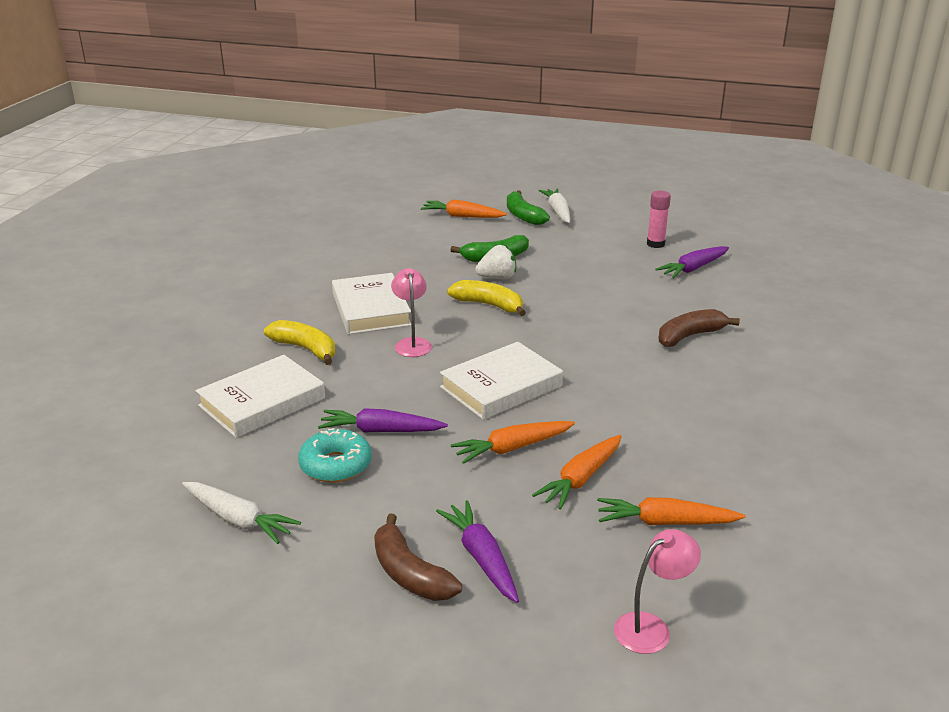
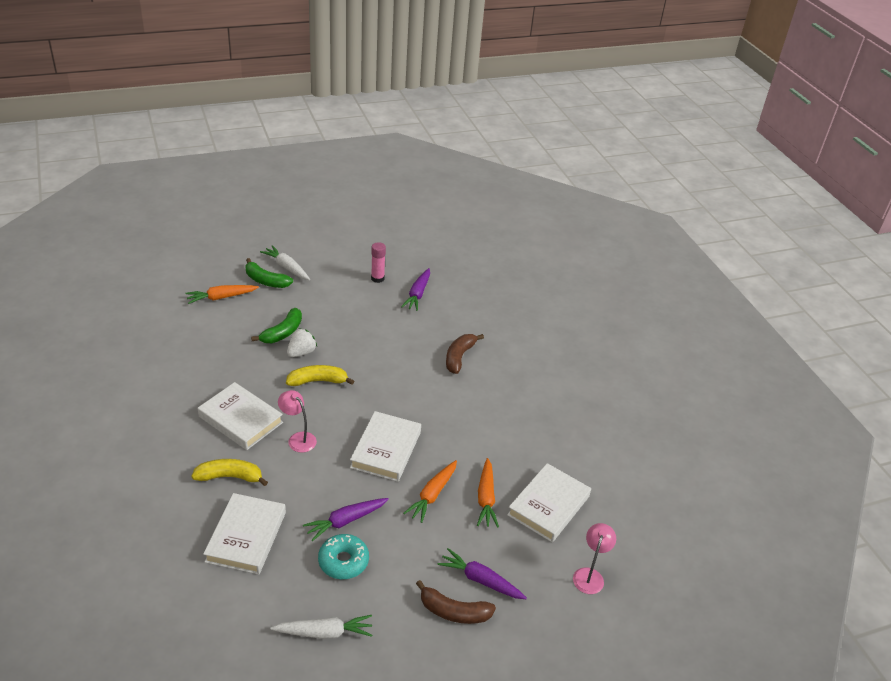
camera: 40 degrees left, 10 degrees up
orange carrot [597,497,746,525] -> white book [507,463,591,542]

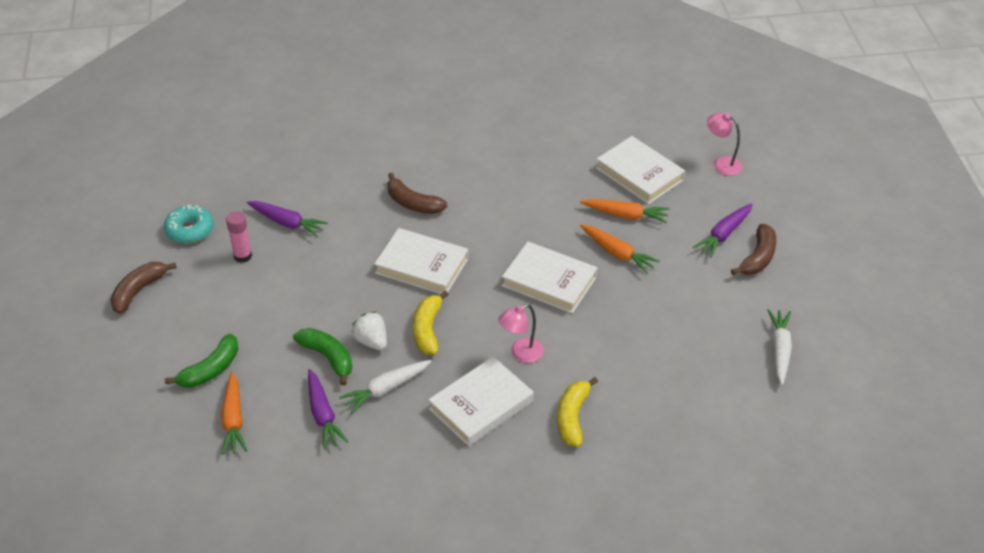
camera: 75 degrees left, 5 degrees up
white book [203,493,286,575] -> white book moved to [374,228,469,294]
white carrot [260,245,310,280] -> white carrot moved to [339,360,431,413]
purple carrot [303,498,389,541] -> purple carrot moved to [308,369,348,449]
turquoise donut [318,534,369,579] -> turquoise donut moved to [164,205,214,244]
none -> brown banana [110,262,177,314]

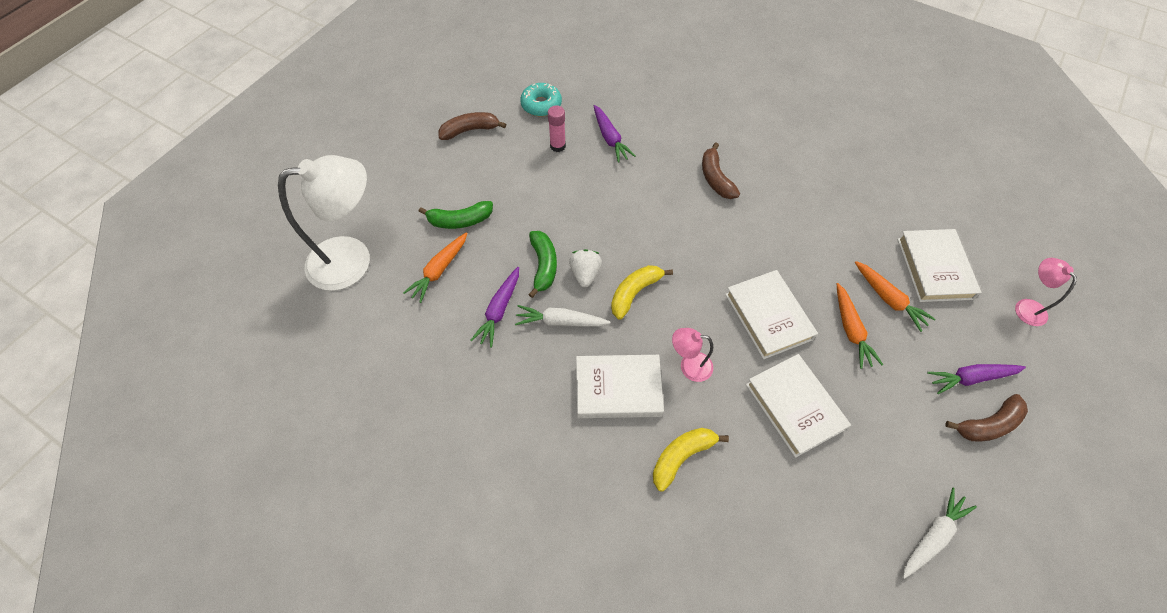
camera: 40 degrees right, 15 degrees up
white book [374,228,469,294] -> white book moved to [746,354,851,458]
none -> white lamp [278,155,370,291]

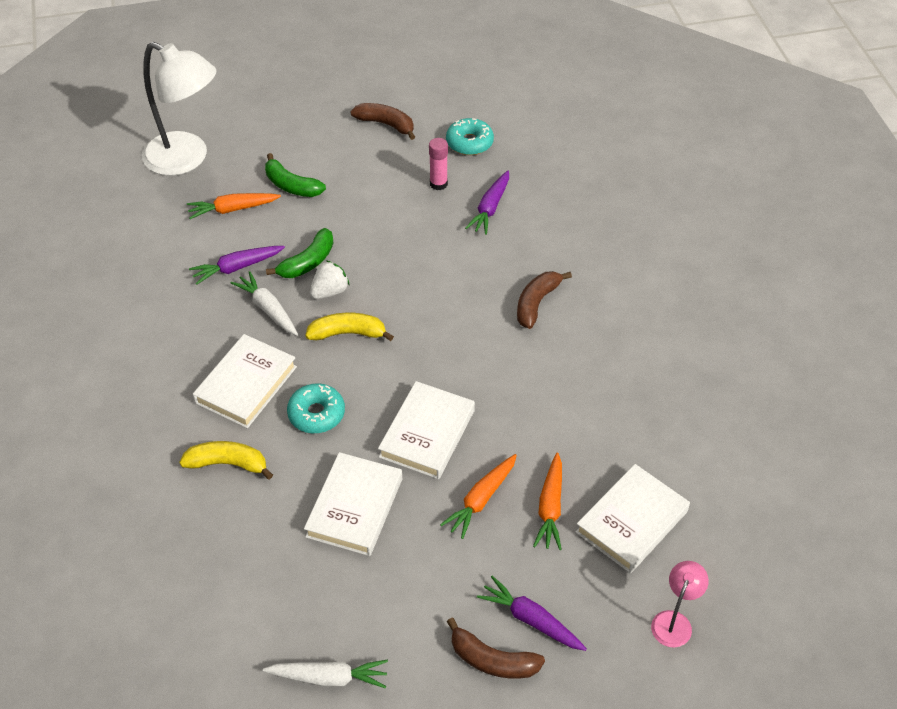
camera: 45 degrees right, 10 degrees down
white book [576,355,664,418] -> white book turned 75 degrees clockwise [193,334,297,428]
pink lamp [672,328,713,382] -> turquoise donut [287,384,345,433]

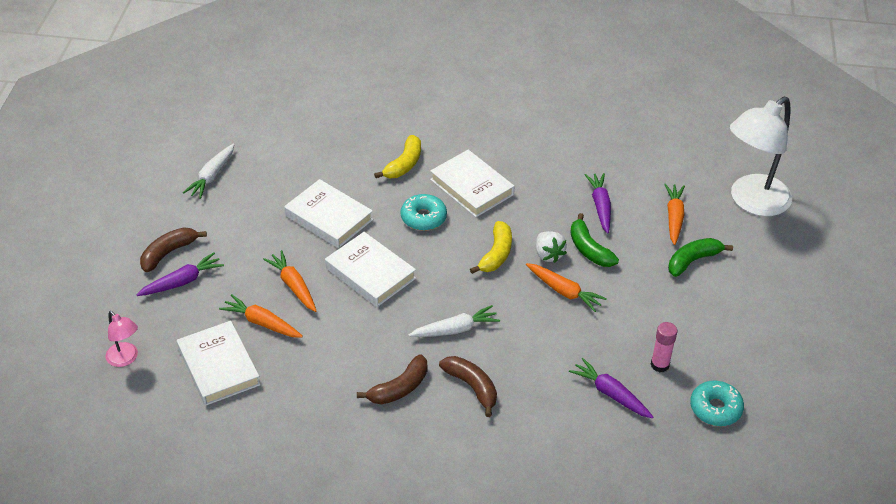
camera: 110 degrees right, 5 degrees down
white carrot [231,271,298,336] -> white carrot moved to [408,305,500,337]
brown banana [350,103,415,140] -> brown banana moved to [357,354,427,405]
none -> orange carrot [526,263,607,312]

